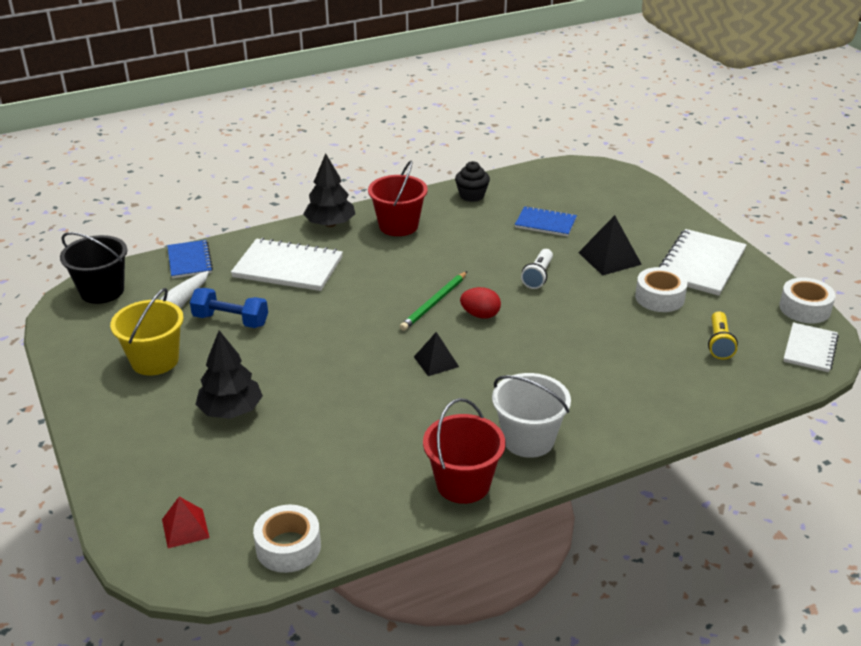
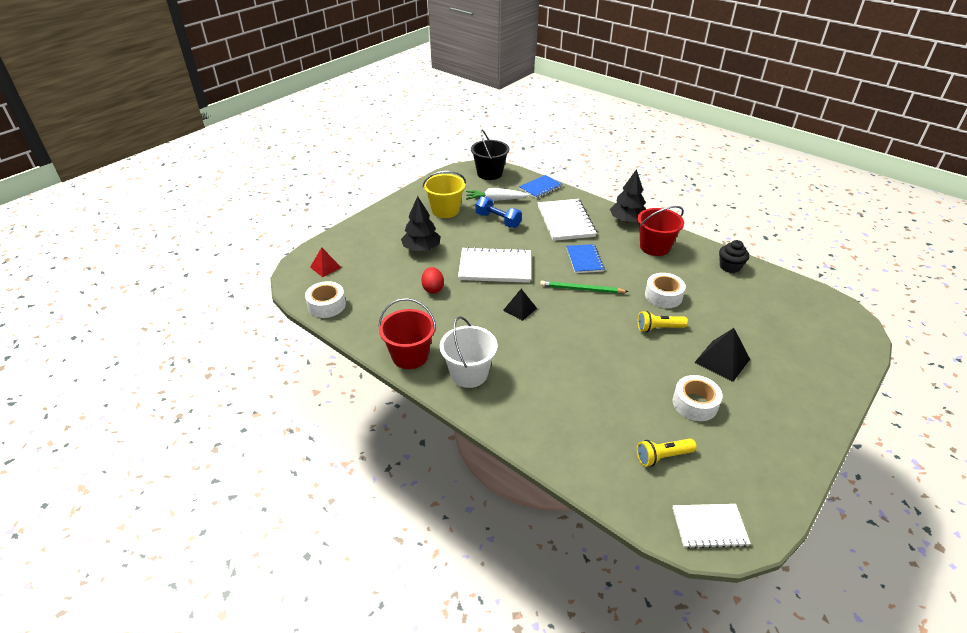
camera: 65 degrees right, 5 degrees up
blue dumbbell [190,288,268,328] -> blue dumbbell turned 45 degrees counterclockwise [475,196,522,228]
red egg [460,287,501,319] -> red egg moved to [421,267,444,293]
blue notebook [515,206,577,237] -> blue notebook moved to [566,244,605,273]
white flashlight [521,249,553,289] -> yellow flashlight [638,311,688,332]
white notebook [659,229,747,296] -> white notebook moved to [458,247,531,283]
white tape [779,277,835,324] -> white tape moved to [645,273,686,308]

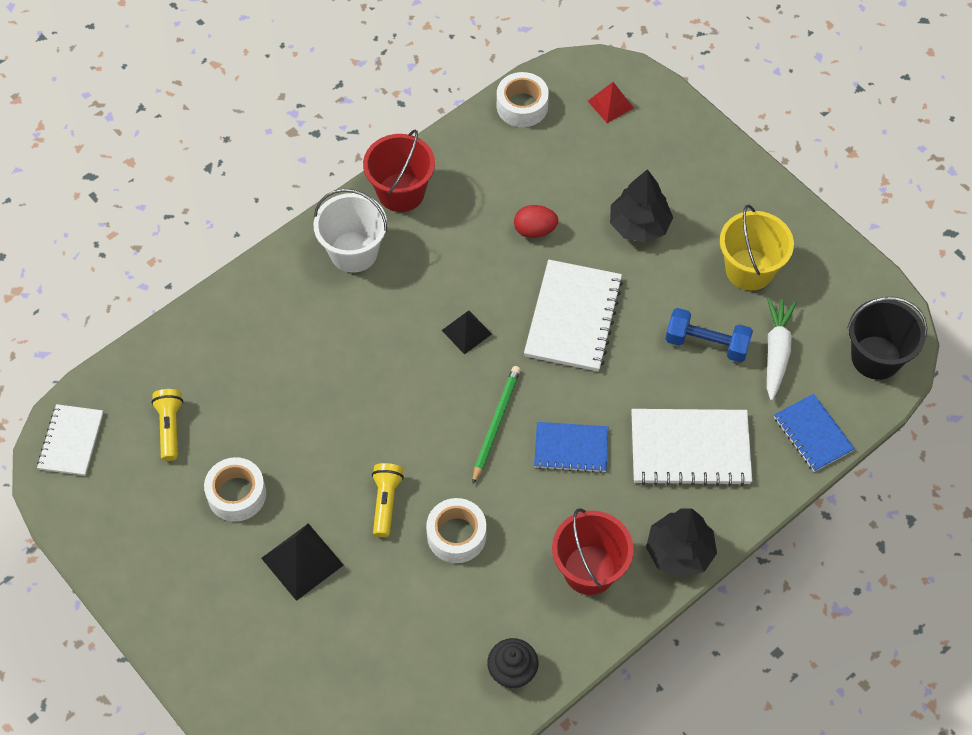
camera: 100 degrees right, 20 degrees up
blue dumbbell [475,196,522,228] -> blue dumbbell turned 60 degrees clockwise [666,308,753,363]

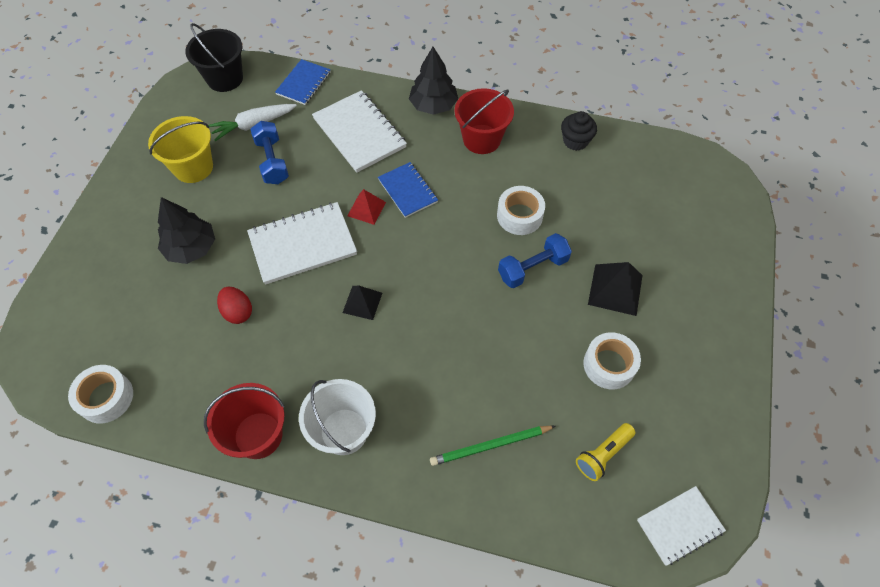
camera: 125 degrees left, 0 degrees up
yellow flashlight [372,463,404,537] -> blue dumbbell [498,233,572,288]
green pencil [472,366,520,484] -> green pencil moved to [430,426,555,466]
red pyramid [588,82,634,123] -> red pyramid moved to [347,189,386,225]

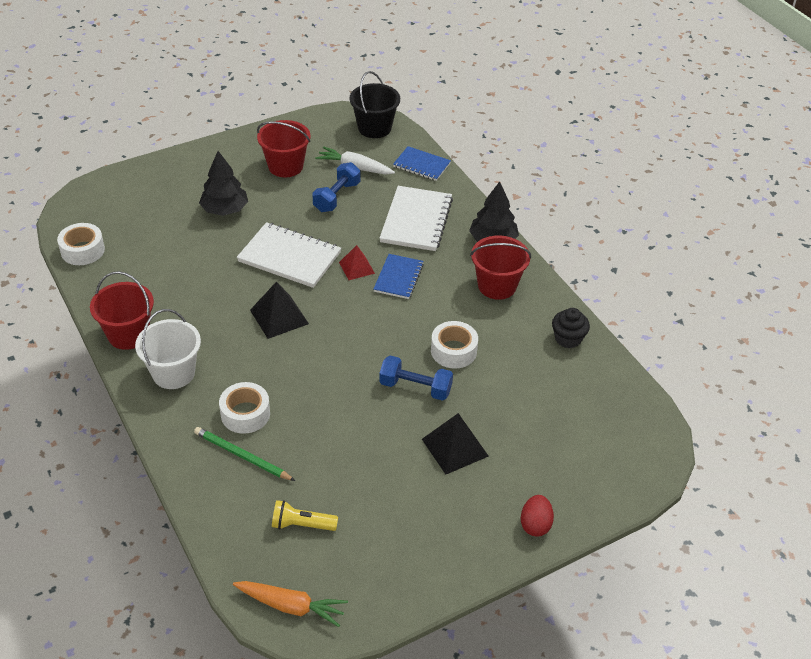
camera: 45 degrees right, 15 degrees down
yellow bucket [148,116,213,183] -> red bucket [257,120,310,177]
red egg [217,286,252,324] -> red egg moved to [521,495,554,537]
blue notebook [275,59,331,105] -> blue notebook turned 45 degrees clockwise [393,146,451,181]
black pyramid [342,286,382,320] -> black pyramid [250,281,309,339], size x1.52
white tape [583,332,641,390] -> white tape moved to [219,382,270,434]
white notebook [637,486,726,566] -> orange carrot [233,581,348,627]

